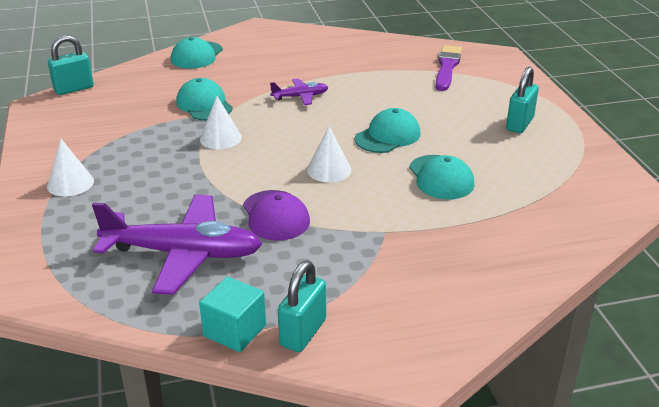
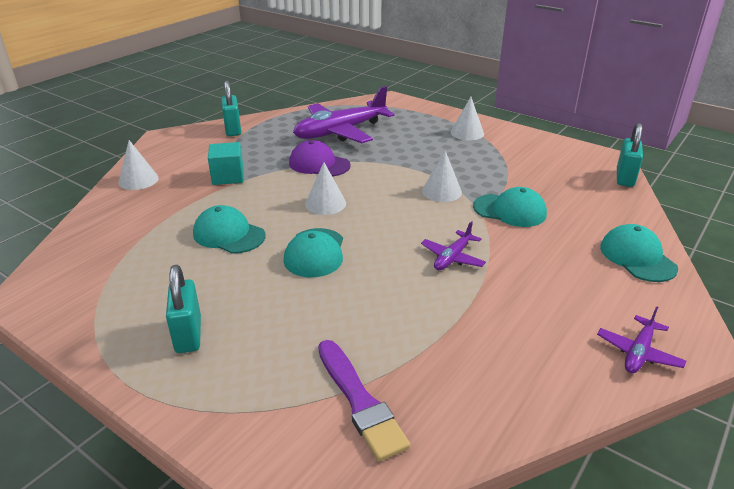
camera: 140 degrees right, 0 degrees up
turquoise cube [199,276,266,352] -> turquoise cube moved to [208,142,244,185]
none -> white cone [118,140,159,190]
none -> purple plane [597,306,686,373]

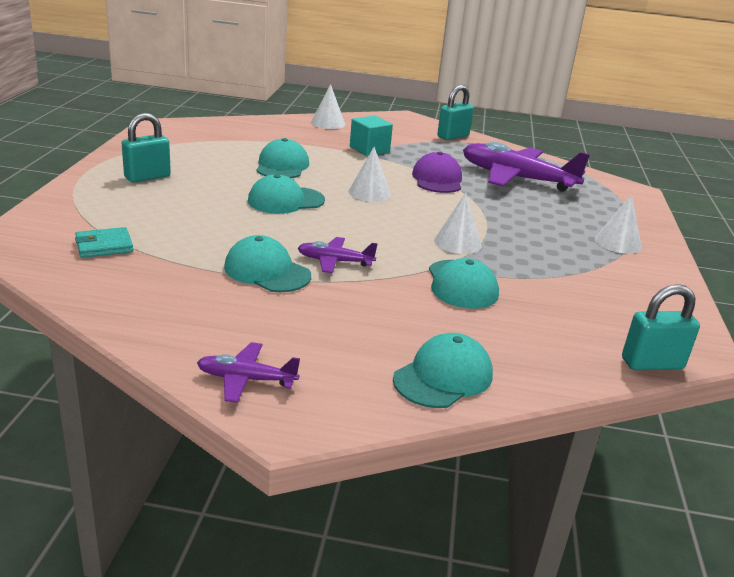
camera: 60 degrees right, 5 degrees down
purple brush [318,340,410,461] -> turquoise wallet [75,227,133,258]
none -> turquoise cap [224,235,311,292]

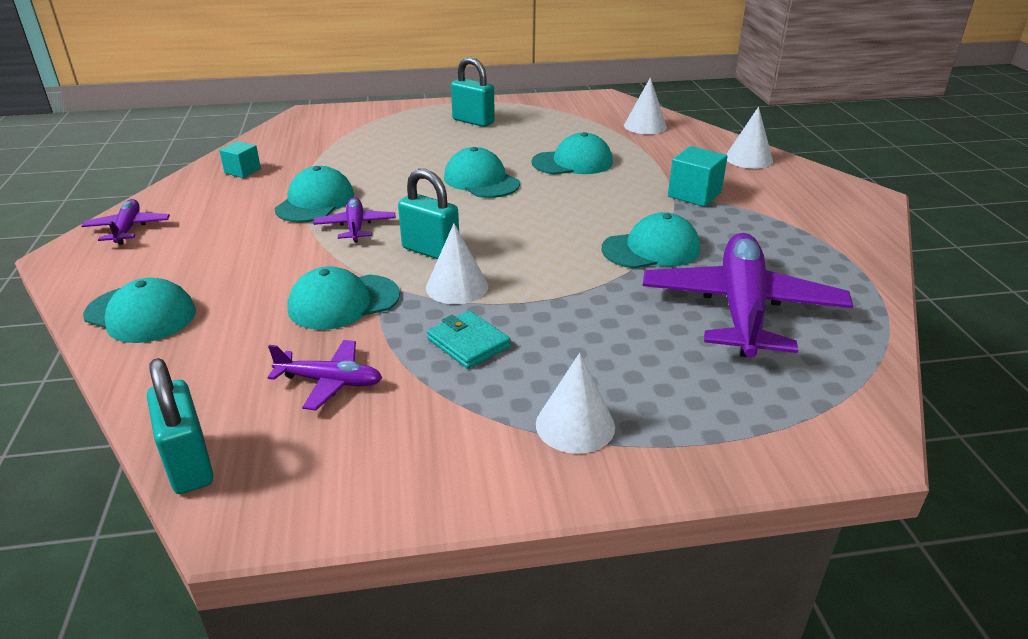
camera: 75 degrees right, 5 degrees up
turquoise wallet [75,227,133,258] -> turquoise wallet moved to [427,311,510,369]
white cone [349,147,391,202] -> white cone moved to [624,78,667,134]
purple cap [412,152,462,193] -> turquoise cap [602,212,700,269]
turquoise padlock [437,84,474,140] -> turquoise padlock moved to [398,169,459,259]
none -> turquoise cube [219,141,261,178]
none -> purple plane [267,340,382,410]

